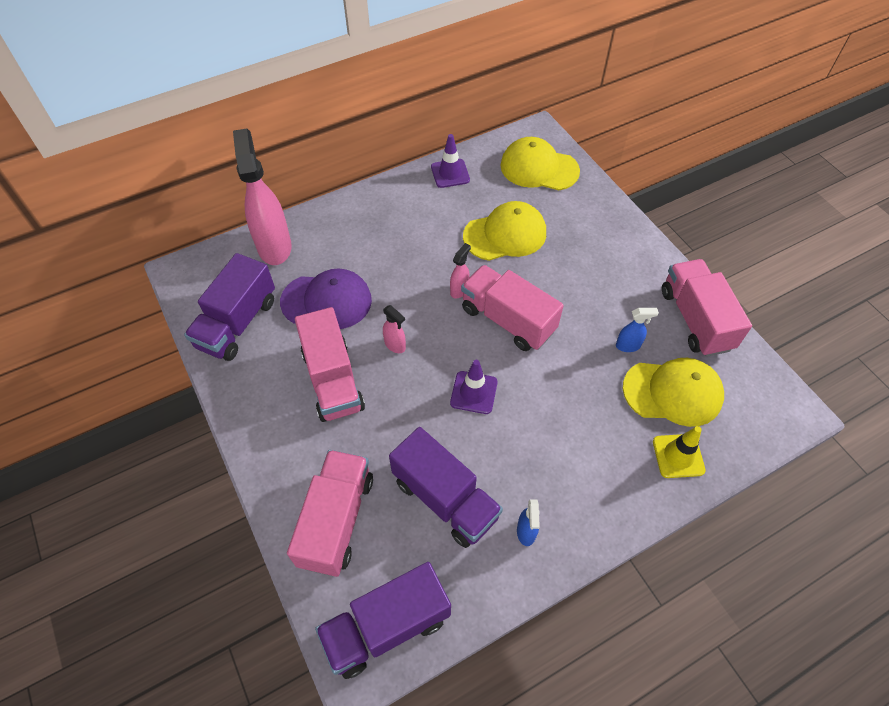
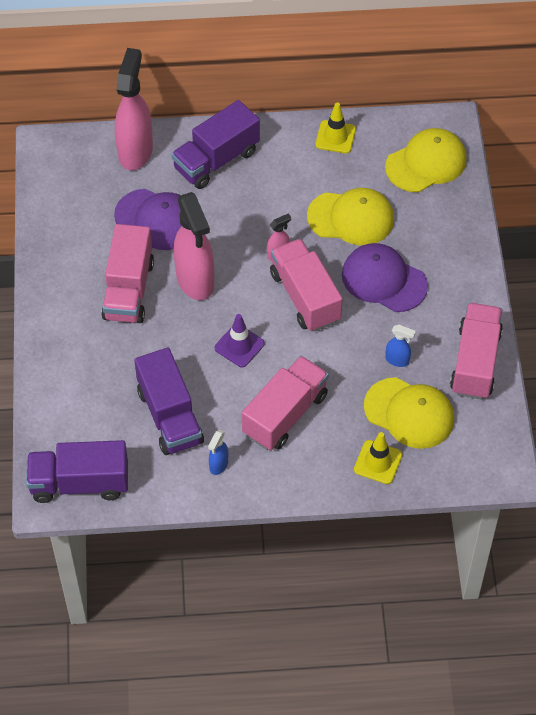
camera: 25 degrees right, 0 degrees up
purple truck [184,253,275,361] -> purple truck moved to [171,100,260,189]
pink truck [287,450,373,577] -> pink truck moved to [242,356,329,450]
pink spray bottle [383,305,406,353] -> pink spray bottle [174,192,214,300], size x2.26
purple traffic cone [431,134,470,188] -> yellow traffic cone [315,102,356,153]
yellow cap [500,137,580,190] -> yellow cap turned 105 degrees clockwise [385,128,466,192]
none -> purple cap [342,243,428,312]

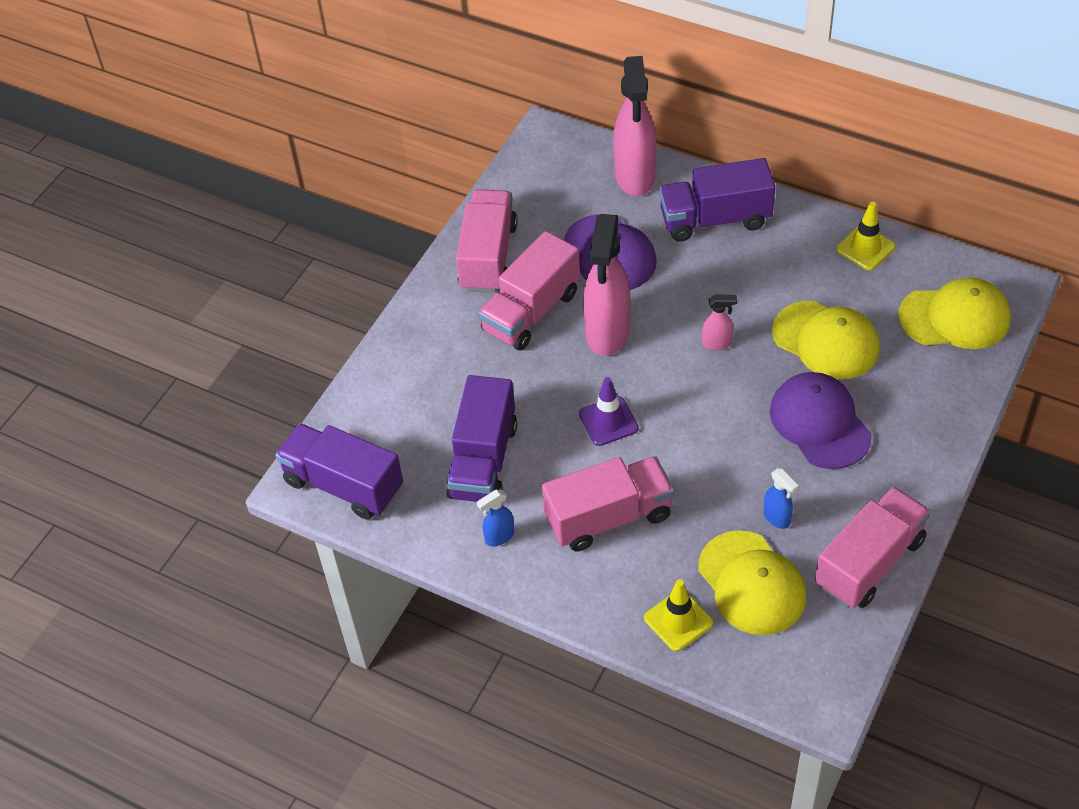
camera: 35 degrees right, 5 degrees down
pink spray bottle [115,48,153,170] -> pink spray bottle turned 135 degrees clockwise [613,56,656,196]
pink truck [270,239,342,332] -> pink truck moved to [456,189,517,293]

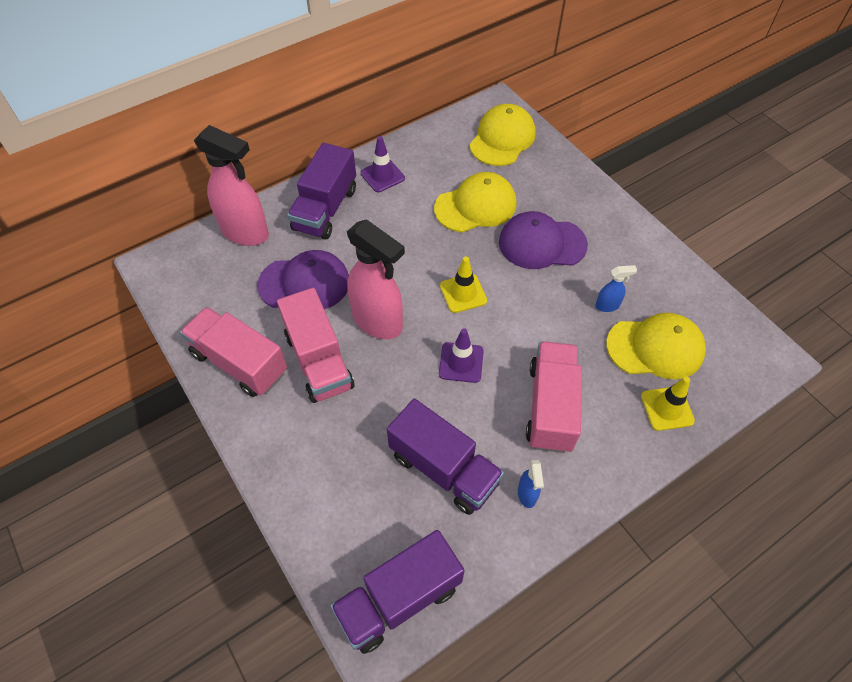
camera: 65 degrees left, 5 degrees up
pink spray bottle [702,294,737,351] -> none
pink truck [815,486,931,608] -> none
yellow traffic cone [836,202,896,270] -> yellow traffic cone moved to [440,257,487,313]
none -> purple traffic cone [360,136,405,192]

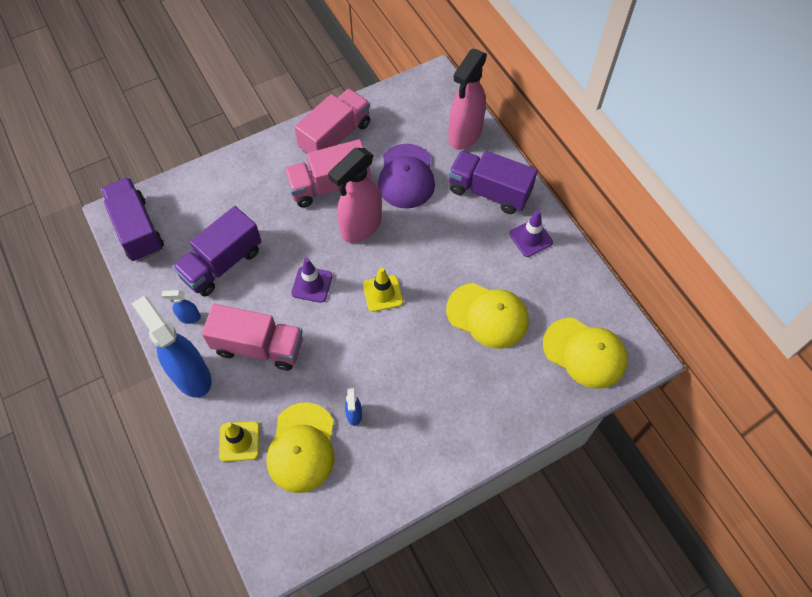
camera: 95 degrees right, 5 degrees up
yellow cap [434,172,517,233] -> yellow cap turned 45 degrees counterclockwise [446,283,529,349]
purple cap [499,211,588,269] -> none
none -> blue spray bottle [131,296,212,398]

